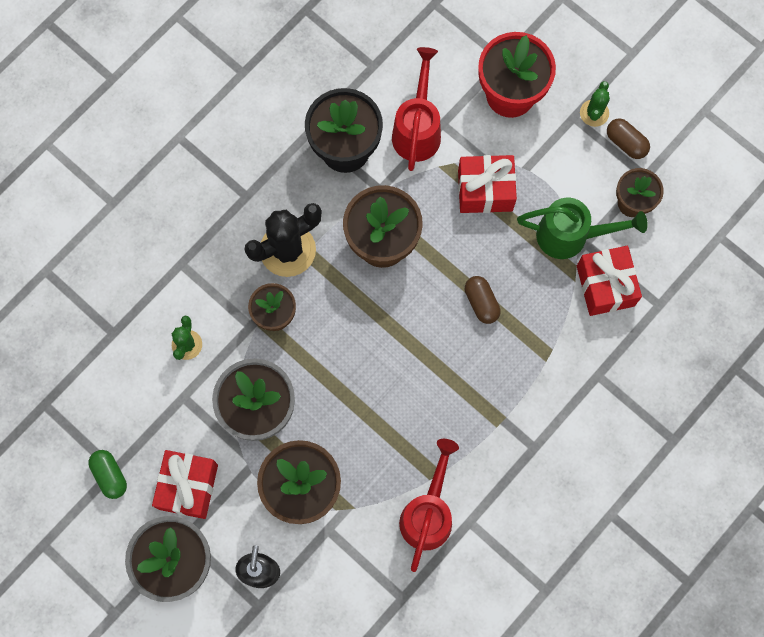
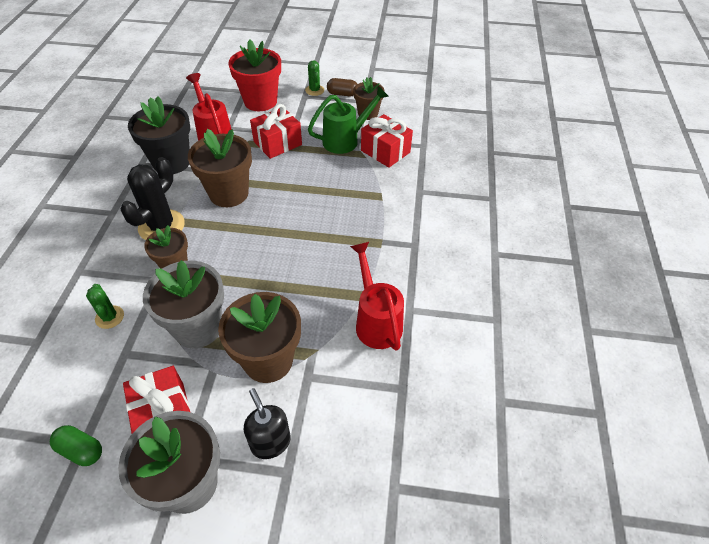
camera: 35 degrees left, 25 degrees down
brown capsule [465,276,501,324] -> none

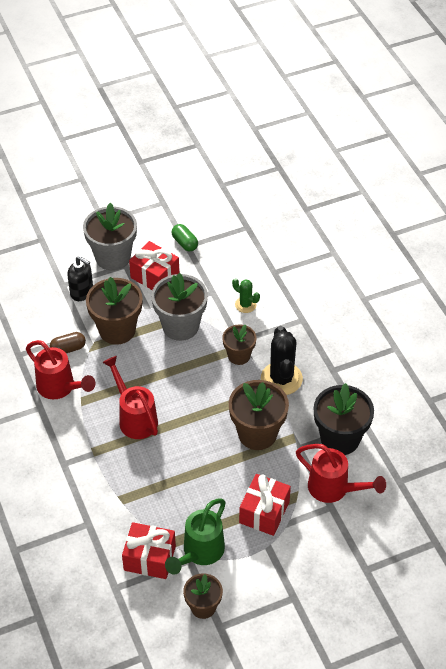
camera: 150 degrees right, 0 degrees up
green capsule [50,425,102,466] -> green capsule turned 60 degrees clockwise [172,224,198,252]
red flower pot [228,40,281,111] -> none
green cactus [305,60,324,96] -> none
brown capsule [327,78,357,96] -> brown capsule moved to [50,332,86,353]
none -> red watering can [102,356,158,439]

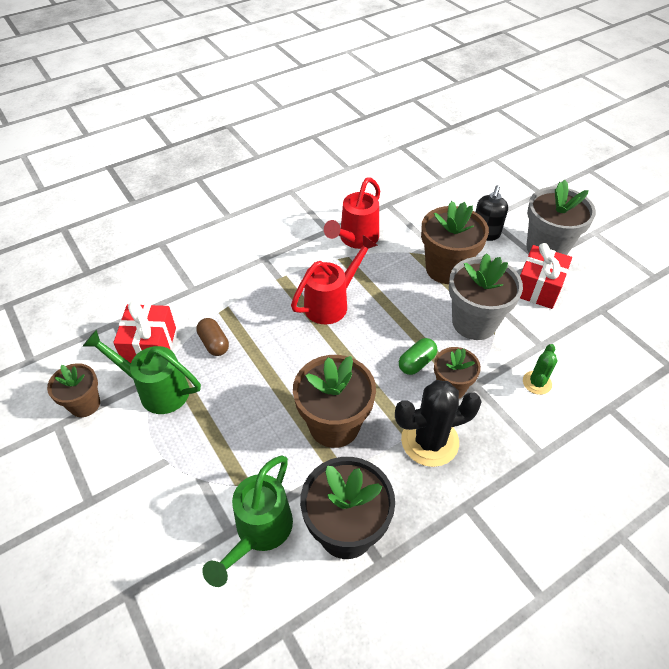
camera: 80 degrees right, 0 degrees up
brown capsule [50,332,86,353] -> brown capsule moved to [196,318,229,356]
green capsule [172,224,198,252] -> green capsule moved to [399,338,437,375]
red gift [239,474,291,536] -> none
red watering can [296,444,386,503] -> green watering can [202,455,293,587]

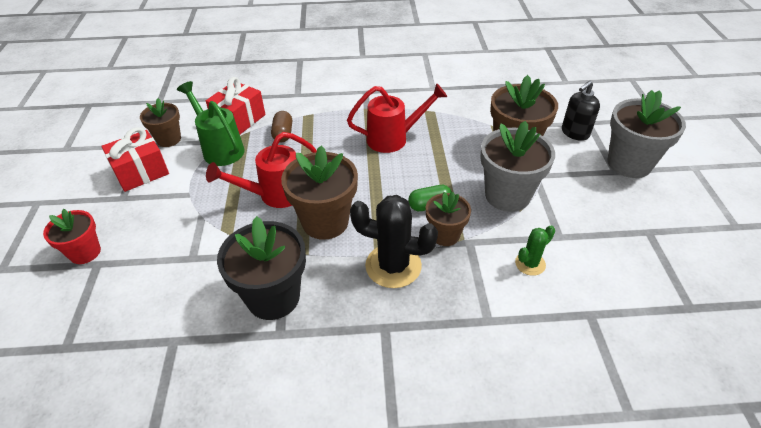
camera: 30 degrees right, 5 degrees down
green watering can [202,455,293,587] -> none
red watering can [324,177,380,249] -> red watering can moved to [206,132,317,208]
red gift [520,243,572,309] -> red gift moved to [101,127,169,192]
none -> red flower pot [43,209,101,264]

